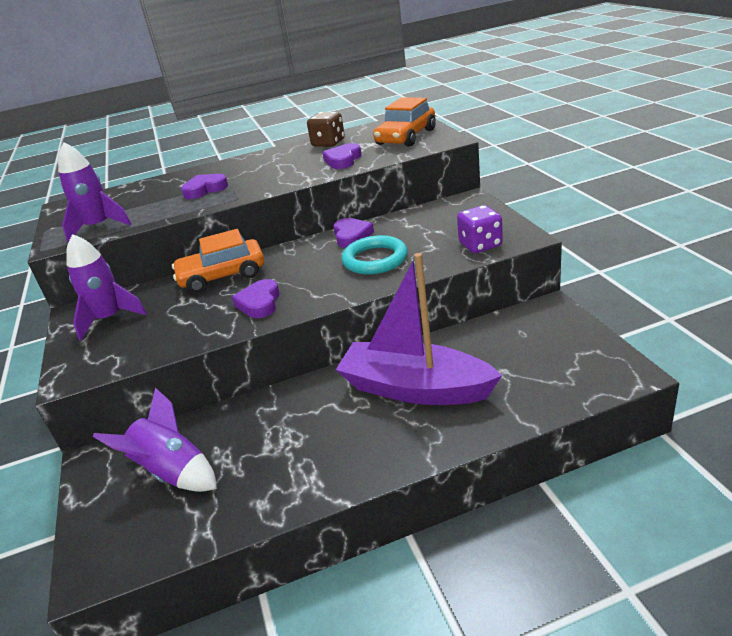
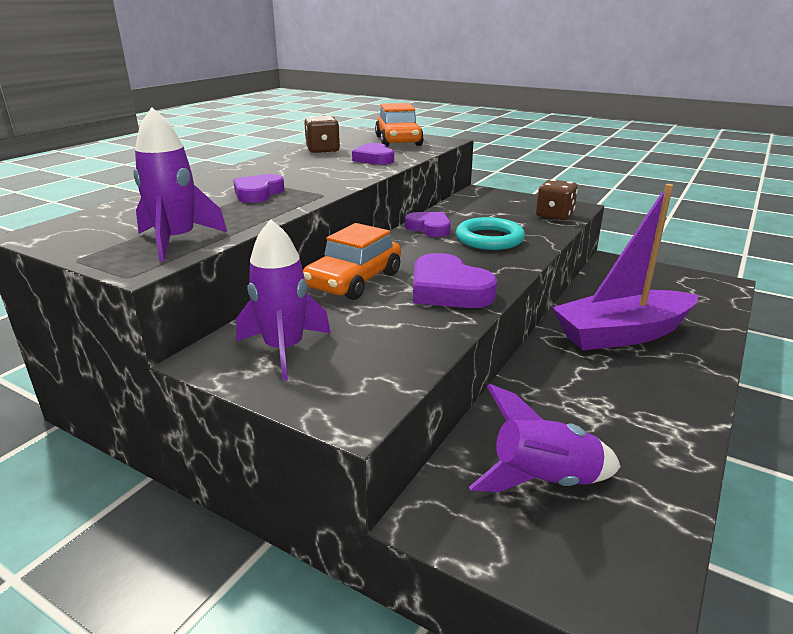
camera: 45 degrees left, 5 degrees down
purple heart [232,279,280,318] -> purple heart [413,253,497,308], size x1.51
purple dice [457,205,503,253] -> brown dice [536,179,578,220]

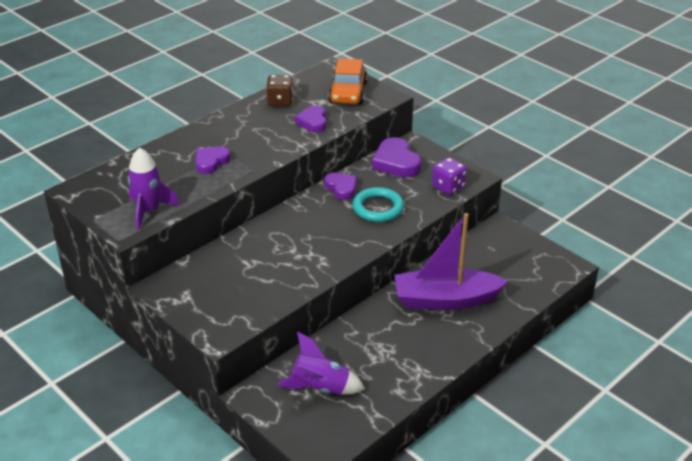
camera: 15 degrees right, 10 degrees up
purple rocket [236,219,331,381] -> none
orange car [303,223,401,300] -> none
purple heart [413,253,497,308] -> purple heart moved to [372,137,421,178]
brown dice [536,179,578,220] -> purple dice [432,158,467,195]

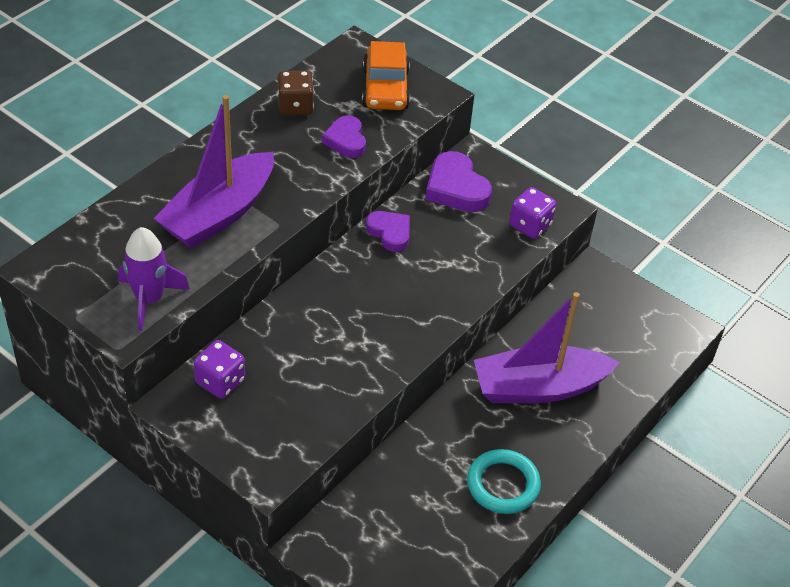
camera: 10 degrees left, 10 degrees up
purple heart [196,146,230,174] -> purple boat [153,95,274,248]
purple rocket [277,332,365,395] -> none
turquoise ring [353,187,404,222] -> turquoise ring moved to [467,449,541,514]
none -> purple dice [194,340,245,399]

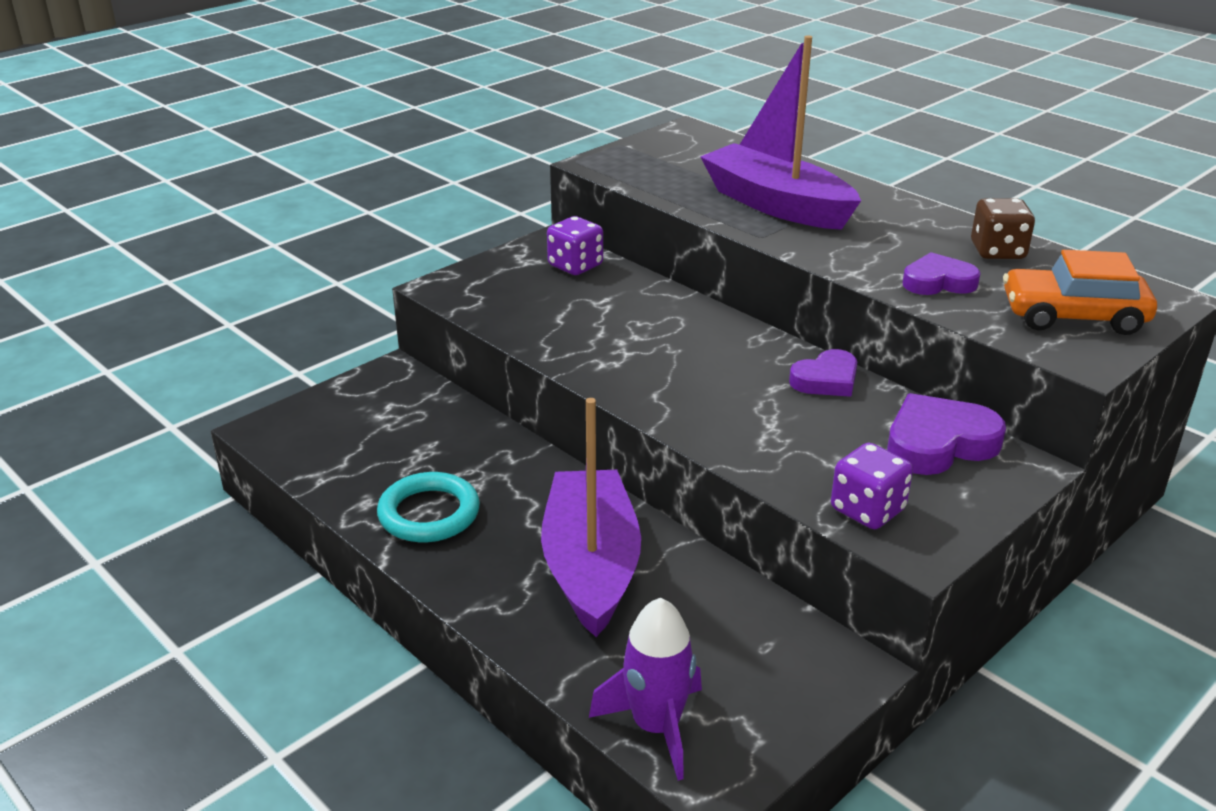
camera: 100 degrees right, 15 degrees down
purple rocket [118,227,190,331] -> purple rocket moved to [589,598,702,781]

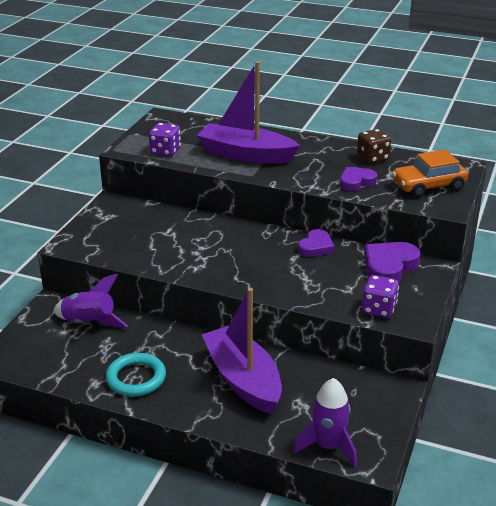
camera: 25 degrees left, 0 degrees up
purple dice [547,216,603,275] -> purple dice moved to [149,123,181,157]
none -> purple rocket [53,274,128,327]

